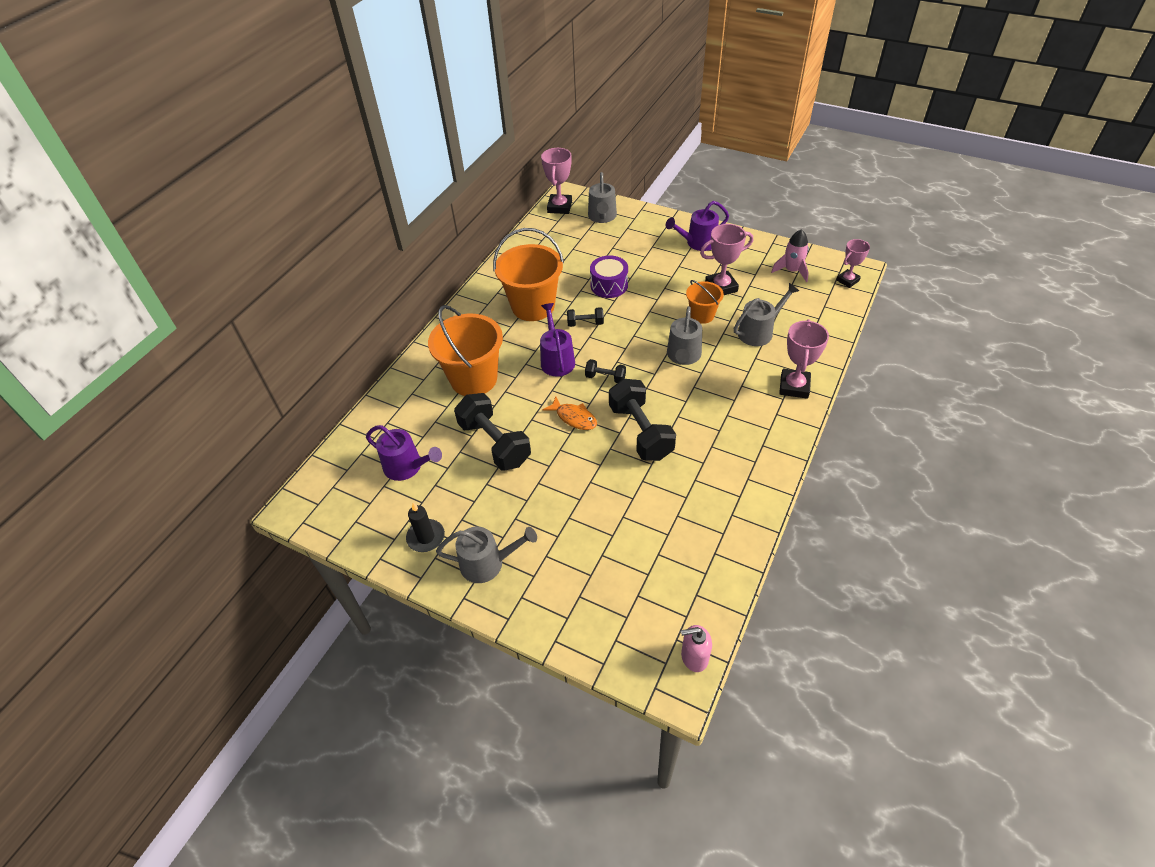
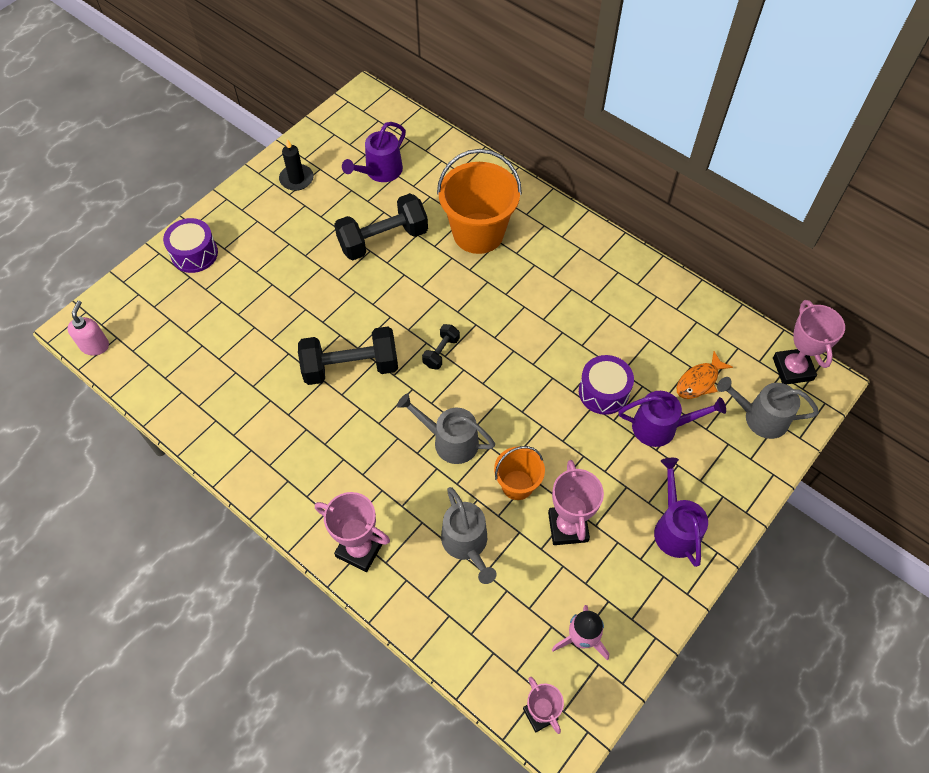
camera: 100 degrees right, 10 degrees up
grey watering can [436,527,537,583] -> none
orange bucket [493,228,564,321] -> none
purple watering can [540,303,575,377] -> purple watering can moved to [618,391,726,447]
pink trophy [541,148,572,214] -> pink trophy turned 60 degrees clockwise [773,300,845,384]
orange fish [542,397,597,430] -> orange fish moved to [676,351,733,399]
black dumbbell [567,307,604,327] -> none
none -> purple drum [163,218,218,273]

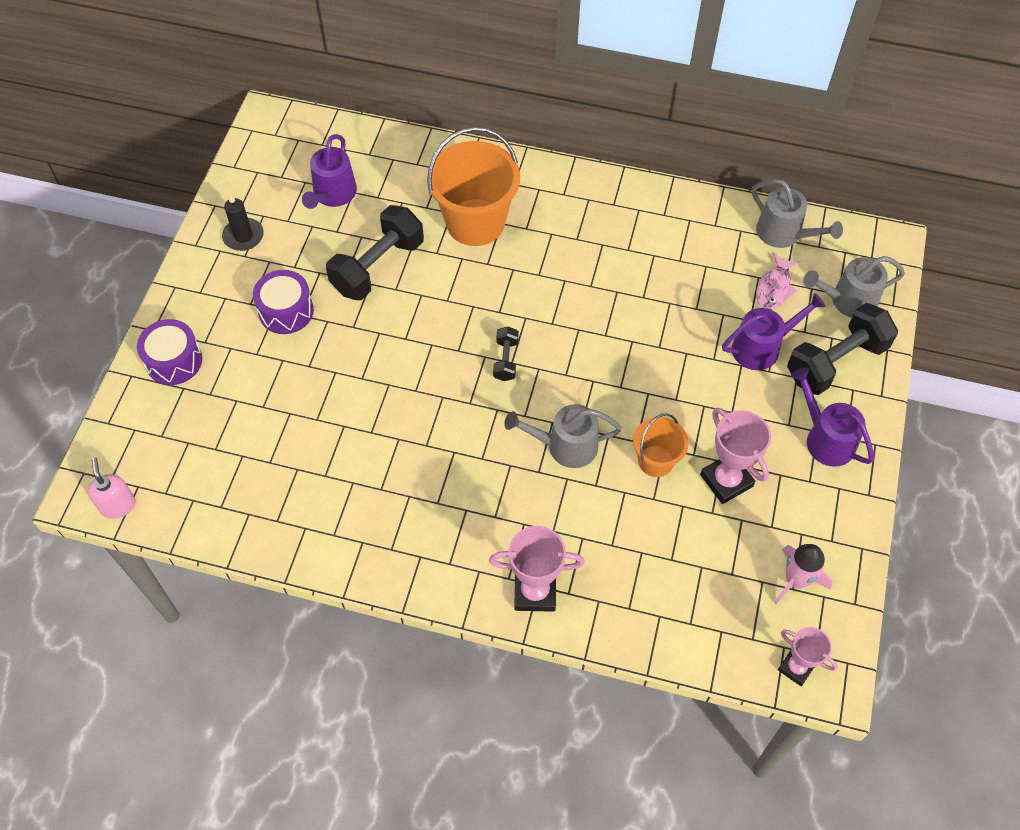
camera: 25 degrees left, 0 degrees up
black dumbbell [298,326,398,385] -> black dumbbell moved to [787,303,898,395]
grey watering can [441,487,497,584] -> grey watering can moved to [752,179,843,248]
purple drum [579,355,634,415] -> purple drum moved to [253,270,314,334]
orange fish [676,351,733,399] -> pink fish [756,253,799,310]
pink trophy [773,300,845,384] -> none

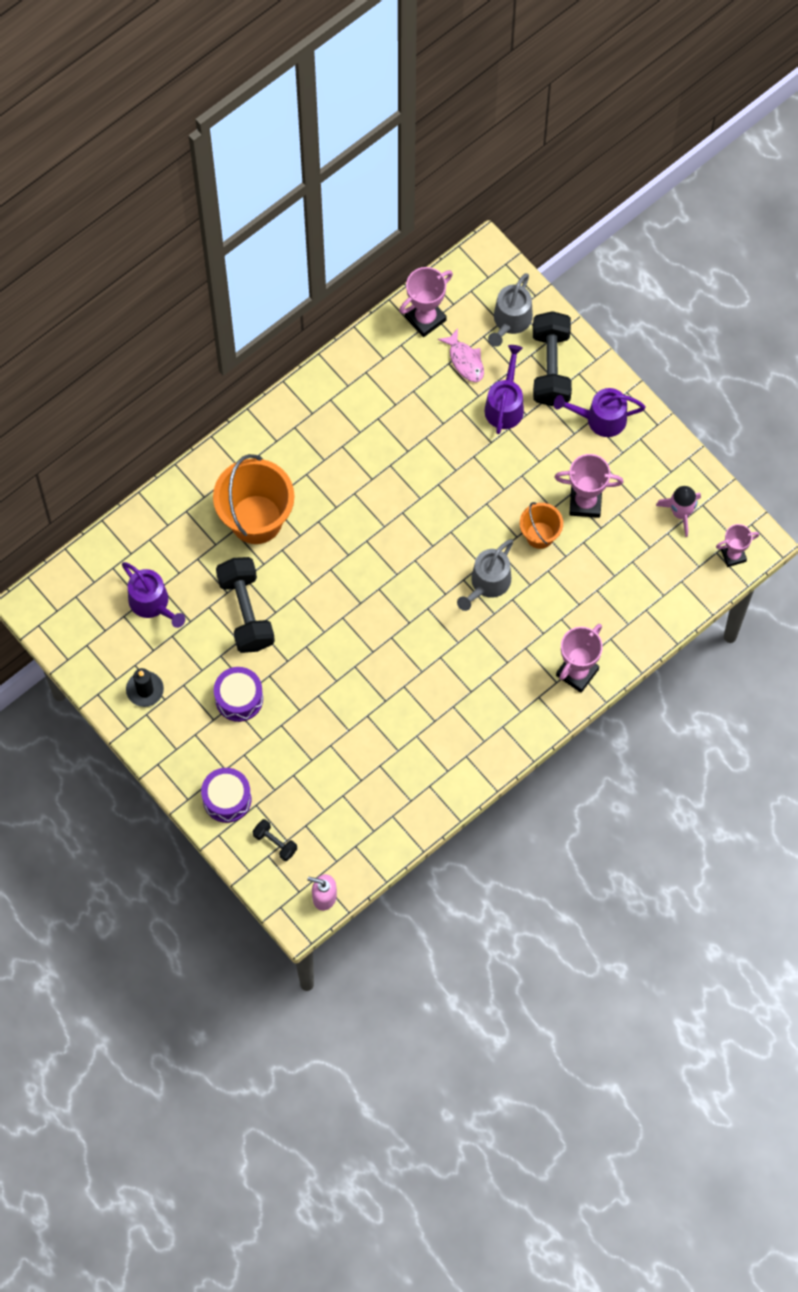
camera: 55 degrees left, 10 degrees up
black dumbbell [493,327,519,381] -> black dumbbell moved to [252,819,297,861]
grey watering can [752,179,843,248] -> pink trophy [399,267,453,337]

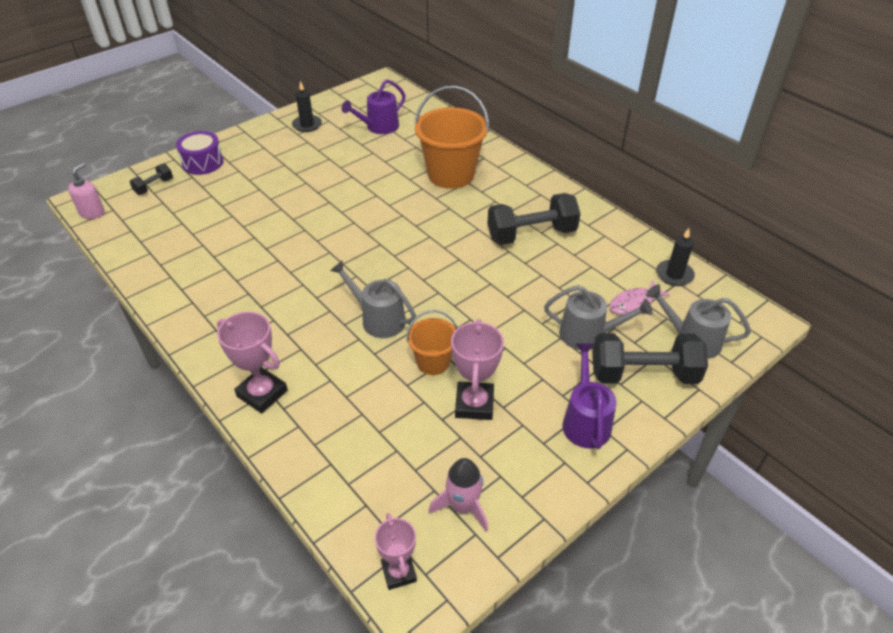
camera: 90 degrees right, 25 degrees down
purple drum [214,667,263,722] -> none
black dumbbell [216,557,275,653] -> black dumbbell moved to [488,193,581,245]
pink trophy [399,267,453,337] -> black candle [656,228,695,286]
purple watering can [484,345,524,434] -> grey watering can [544,285,653,350]

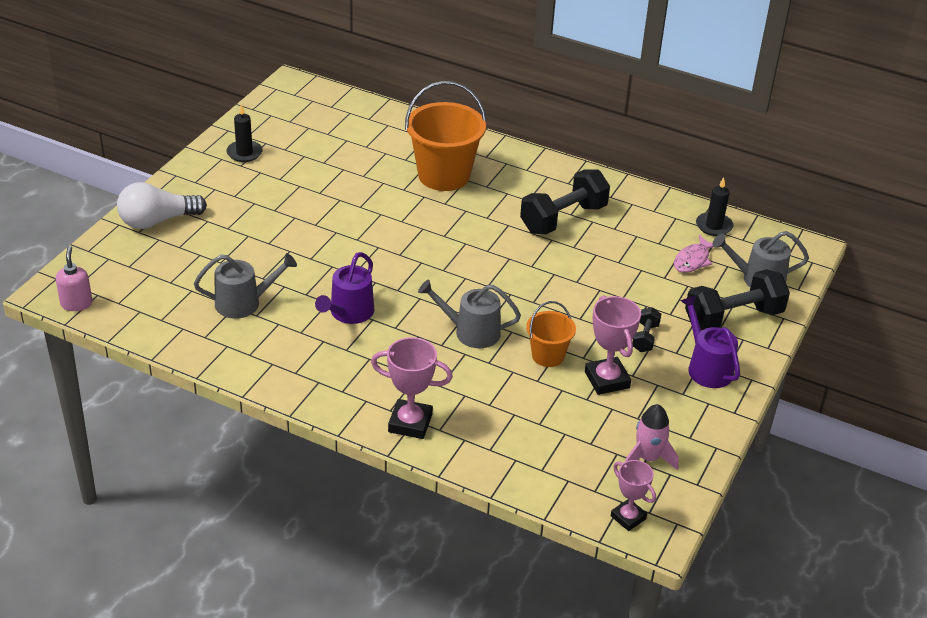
camera: 25 degrees left, 5 degrees down
black dumbbell [130,163,173,195] -> black dumbbell moved to [632,307,661,352]
purple drum [176,131,224,175] -> white light bulb [117,182,207,229]
purple watering can [342,79,406,134] -> purple watering can moved to [315,252,374,324]
grey watering can [544,285,653,350] -> grey watering can moved to [194,253,297,319]

